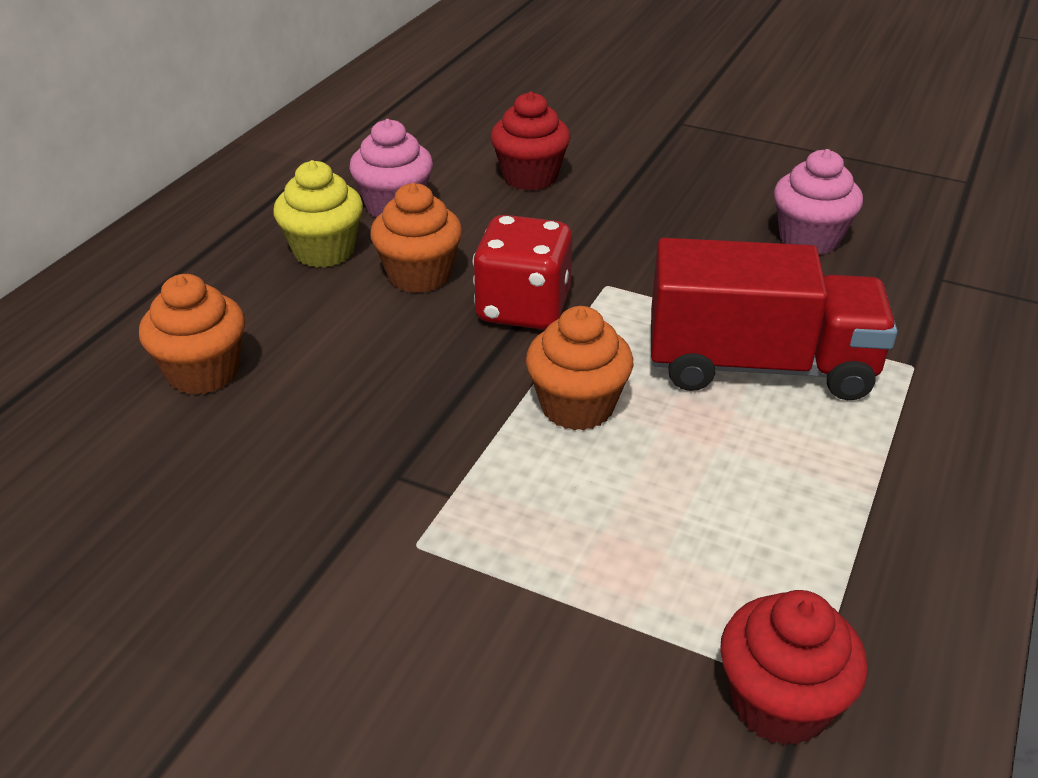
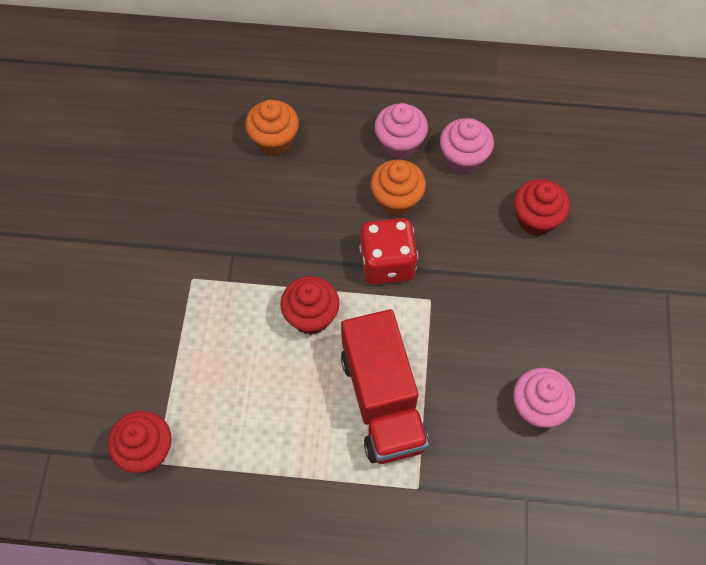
camera: 70 degrees right, 25 degrees up
yellow cupcake [273,160,363,268] -> pink cupcake [374,103,428,159]
orange cupcake [526,306,633,430] -> red cupcake [280,276,340,335]

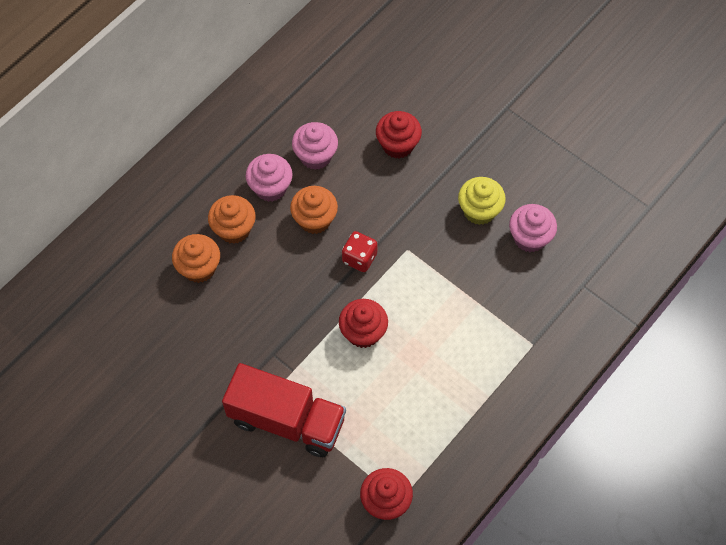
camera: 55 degrees left, 0 degrees up
red truck [341,309,429,464] -> red truck moved to [222,363,346,457]
red dice [359,218,418,285] -> red dice [342,231,378,272], size x0.66
none -> orange cupcake [208,195,256,244]
none -> yellow cupcake [458,177,506,225]

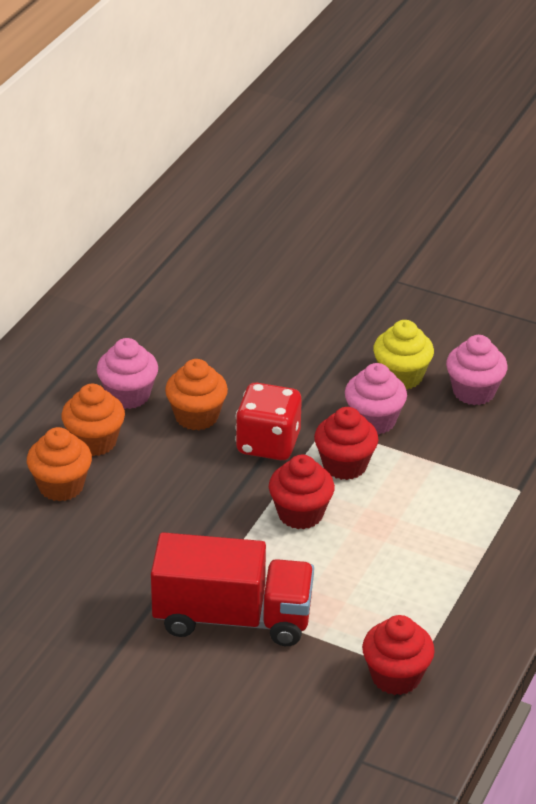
camera: 15 degrees left, 25 degrees down
pink cupcake [292,122,338,170] -> pink cupcake moved to [345,363,407,434]
red dice [342,231,378,272] -> red dice [235,383,302,460], size x1.51
red cupcake [376,111,422,159] -> red cupcake moved to [314,407,378,480]

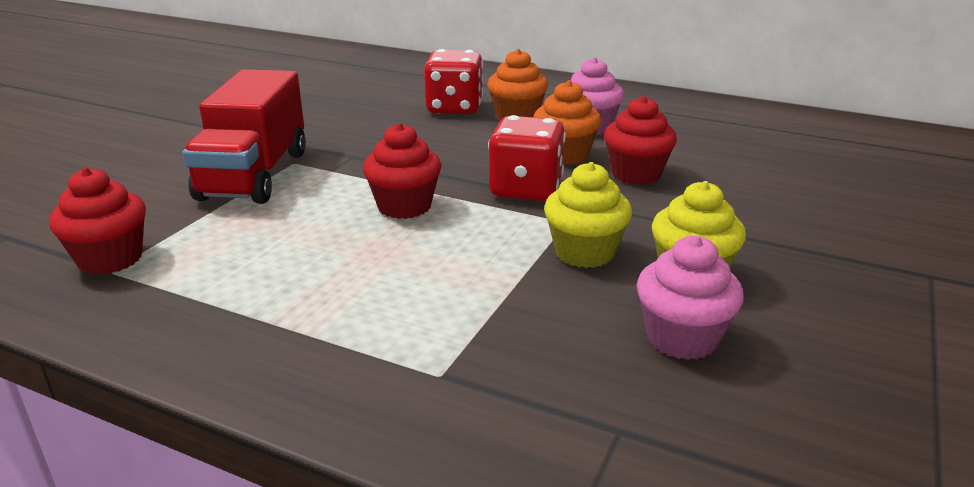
camera: 90 degrees right, 10 degrees down
orange cupcake [27,427,92,501] -> red dice [424,49,483,114]
red cupcake [314,407,378,480] -> red cupcake moved to [604,96,677,185]
pink cupcake [345,363,407,434] -> yellow cupcake [544,162,632,268]

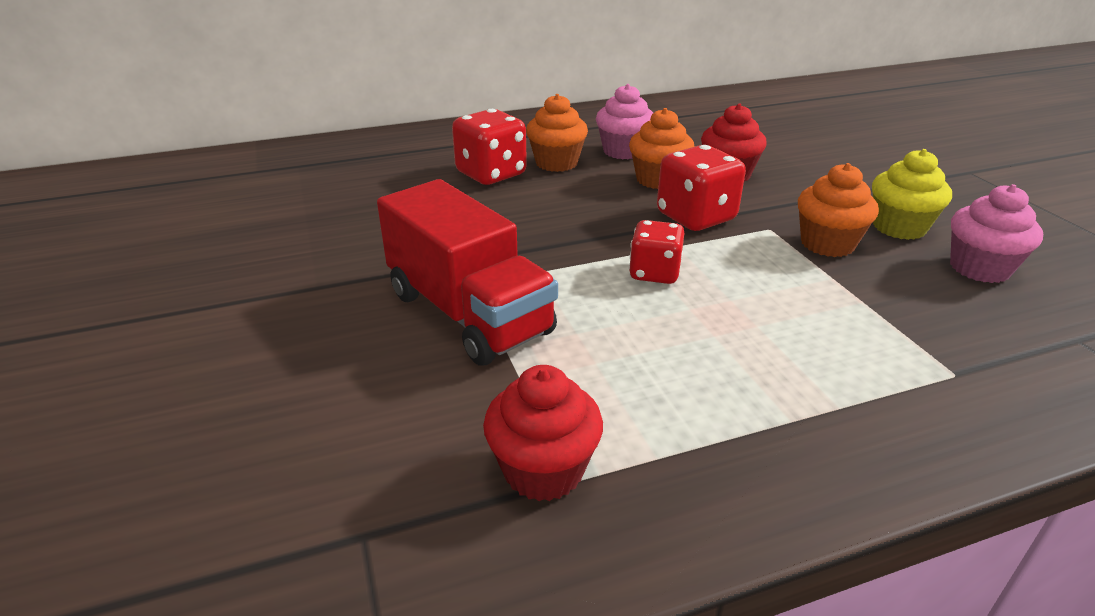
camera: 45 degrees left, 5 degrees up
red cupcake [363,123,441,219] -> red dice [629,220,684,284]
yellow cupcake [544,162,632,268] -> orange cupcake [798,163,879,257]

